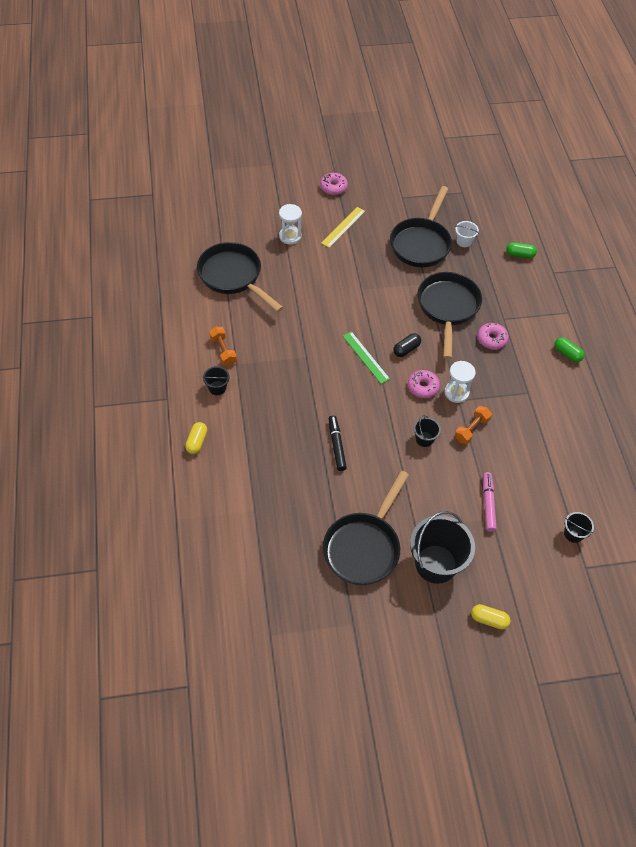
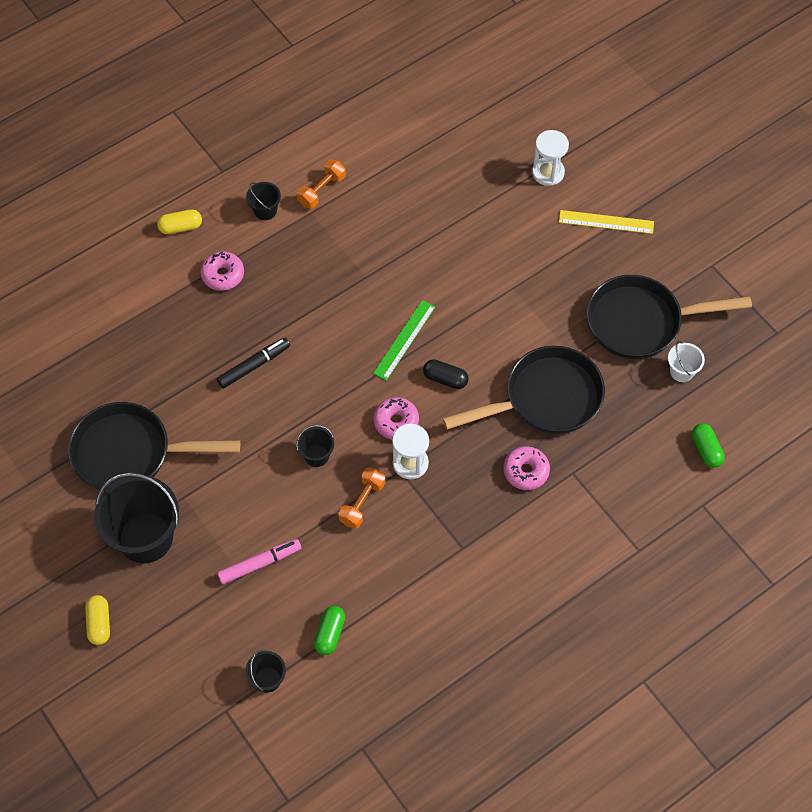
camera: 65 degrees right, 5 degrees up
black pan [197,242,284,312] -> none
pink donut [320,173,348,195] -> pink donut moved to [200,251,244,291]
orange dumbbell [455,406,492,444] -> orange dumbbell turned 75 degrees counterclockwise [339,467,385,529]
green capsule [554,337,584,362] -> green capsule moved to [314,606,345,655]

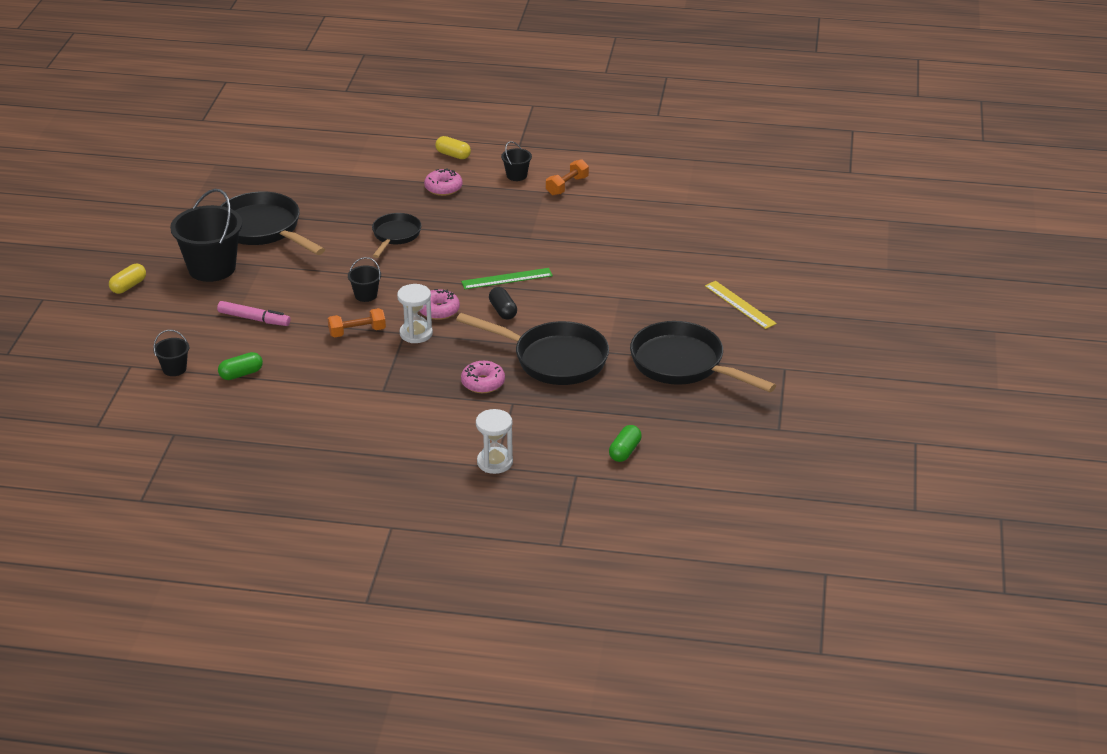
camera: 45 degrees right, 25 degrees down
black marker [217,338,290,388] -> black pan [372,213,422,258]
orange dumbbell [297,160,346,209] -> orange dumbbell turned 45 degrees counterclockwise [546,159,589,196]
white hourglass [532,130,569,186] -> white hourglass moved to [476,409,513,474]
white bucket [668,341,705,382] -> none

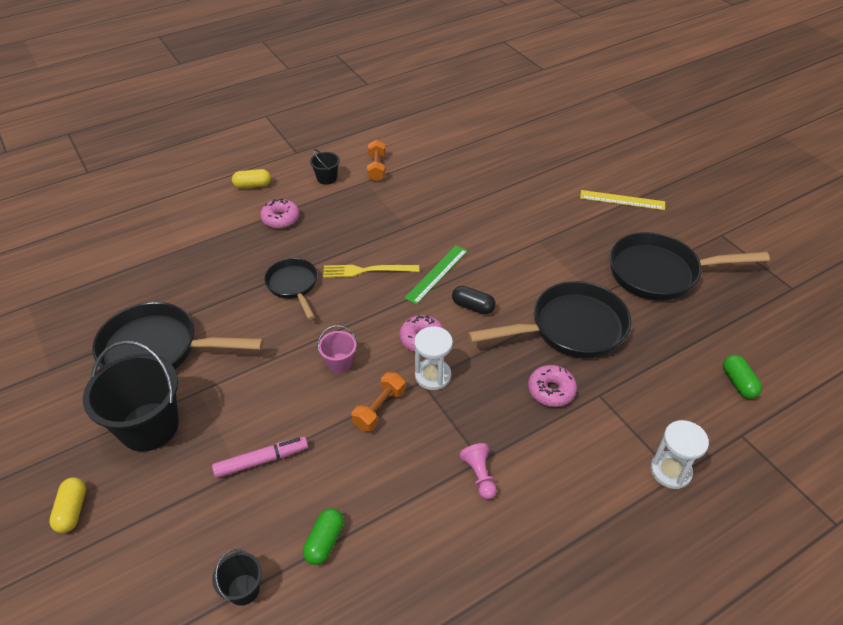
camera: 40 degrees left, 10 degrees up
black bucket [348,257,381,302] -> pink bucket [317,325,357,373]
none -> yellow fork [323,265,419,278]
none -> pink pawn [459,443,497,499]

